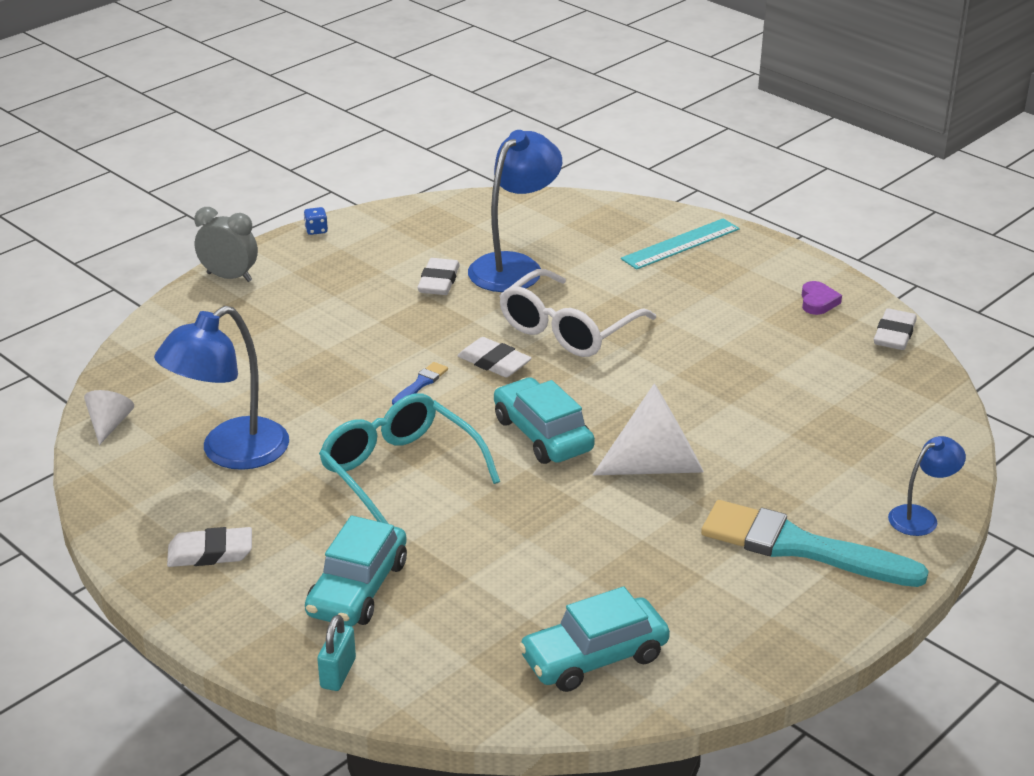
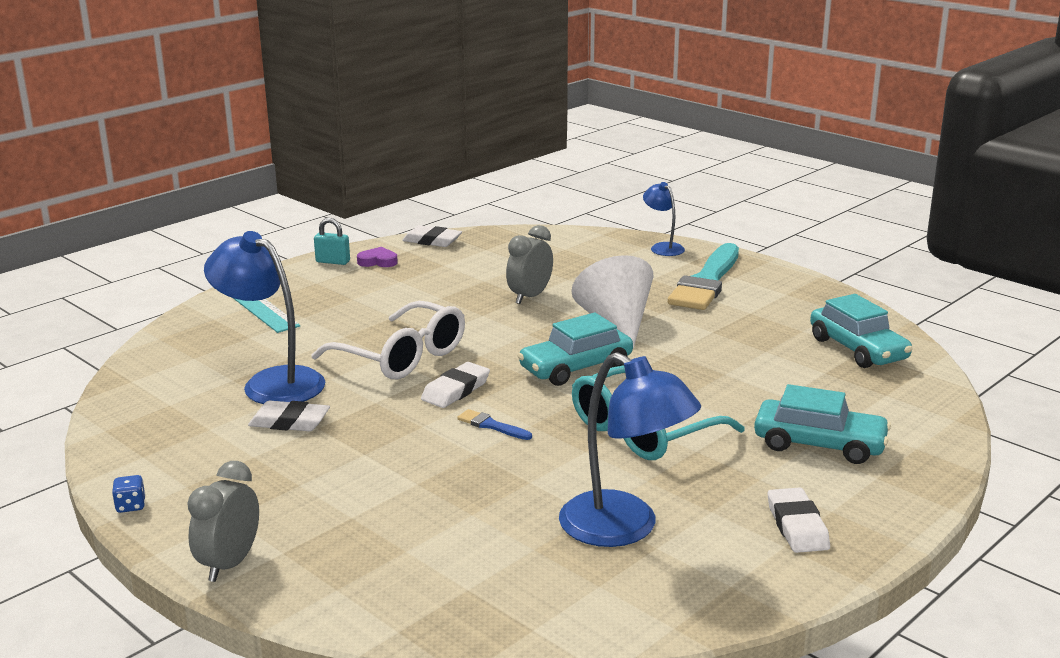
camera: 90 degrees left, 10 degrees down
white cone [84,390,134,445] -> none
turquoise padlock [317,615,356,691] -> turquoise padlock moved to [314,218,350,265]
none -> grey clock [506,225,553,304]

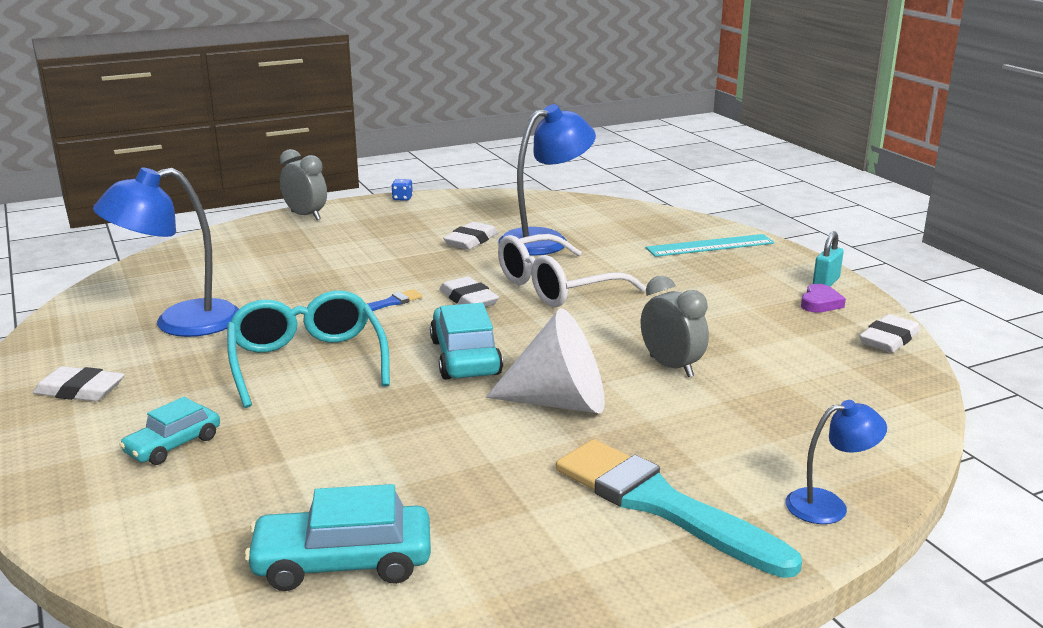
camera: 110 degrees right, 0 degrees up
turquoise car [754,384,891,464] -> turquoise car [119,397,220,465], size x0.64

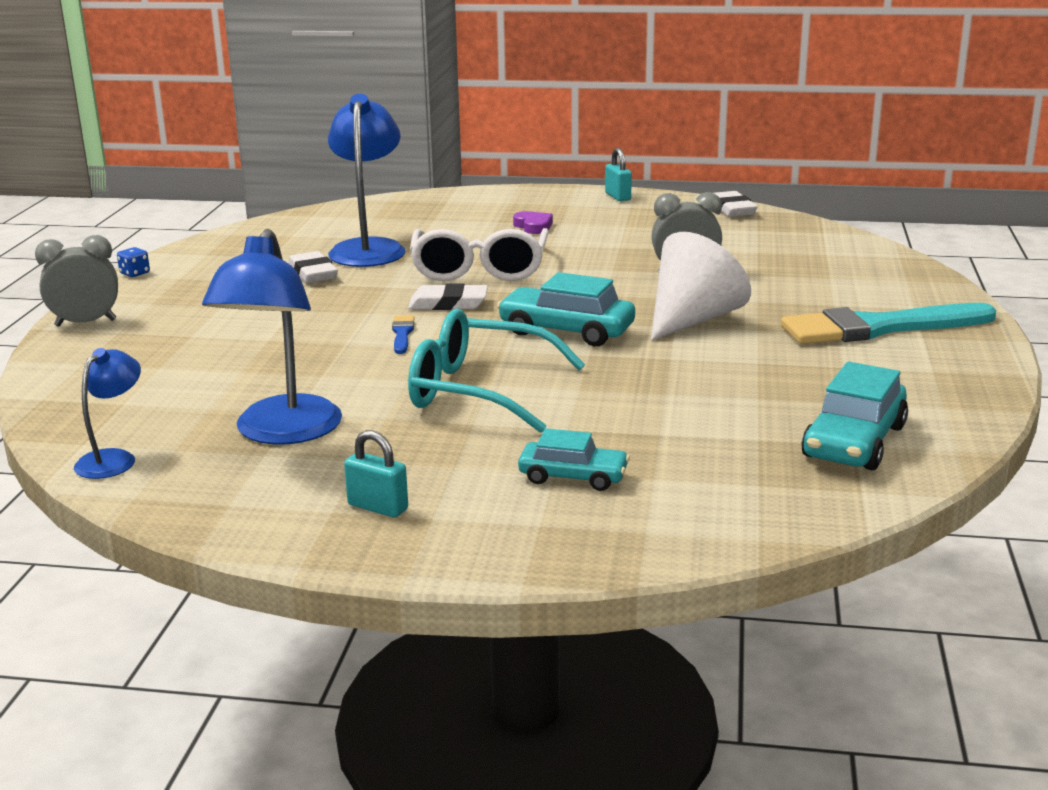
camera: 55 degrees left, 0 degrees up
white eraser [33,366,125,401] -> turquoise padlock [344,430,408,517]
turquoise car [119,397,220,465] -> turquoise car turned 60 degrees counterclockwise [518,428,630,491]
turquoise ruler [646,234,774,257] -> none
blue lamp [785,400,887,524] -> blue lamp moved to [74,348,141,479]
purple heart [801,284,846,313] -> purple heart moved to [513,211,553,234]

